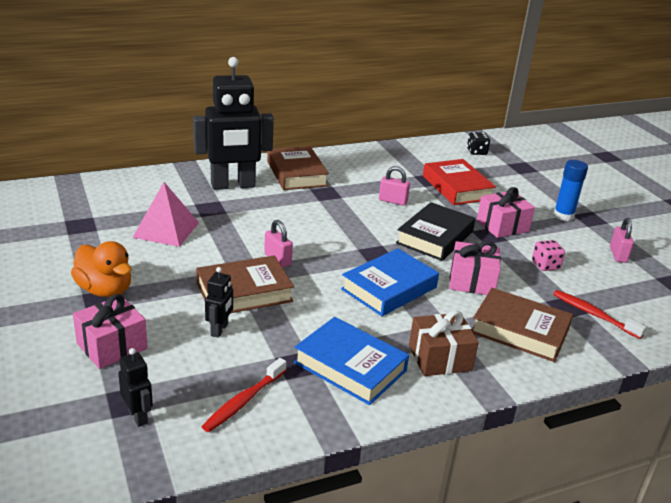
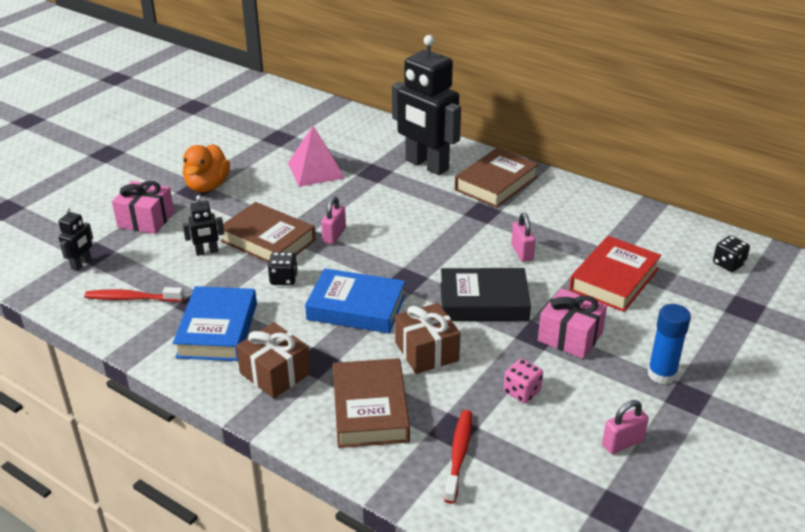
camera: 60 degrees right, 5 degrees up
pink gift [449,241,501,295] -> brown gift [395,303,460,374]
none -> black dice [268,252,298,285]

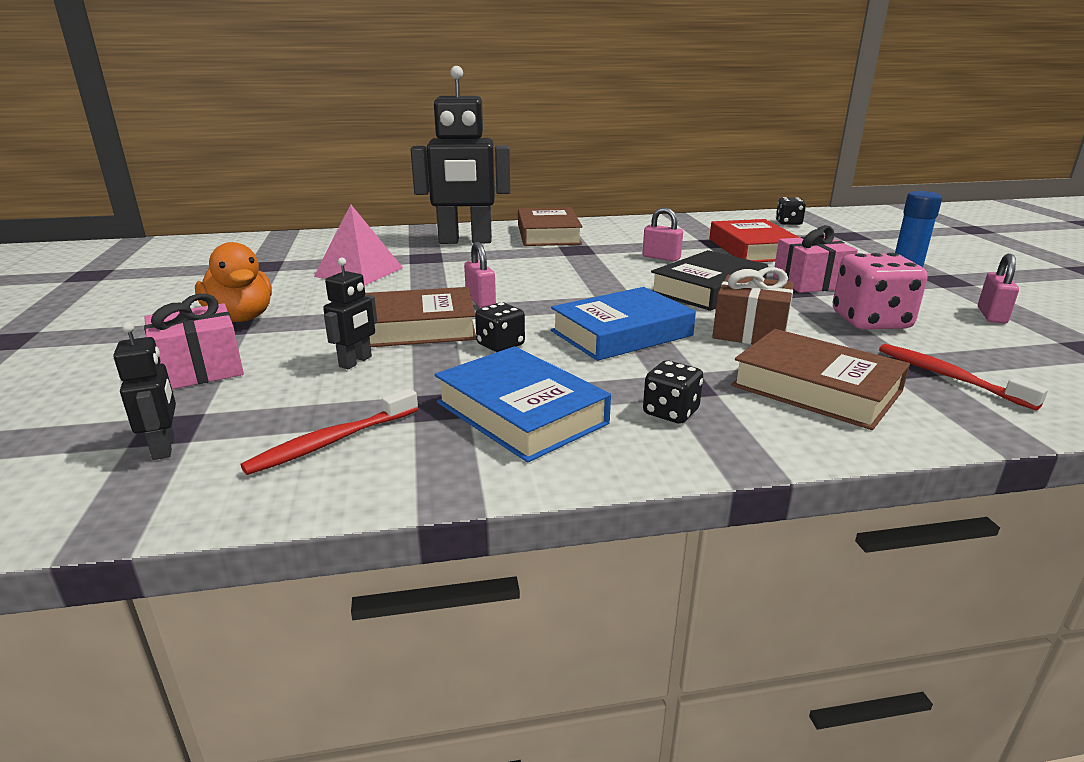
camera: 45 degrees left, 10 degrees down
brown gift [236,322,311,398] -> black dice [643,361,703,424]
pink dice [503,359,543,403] -> pink dice [833,253,928,330], size x1.77

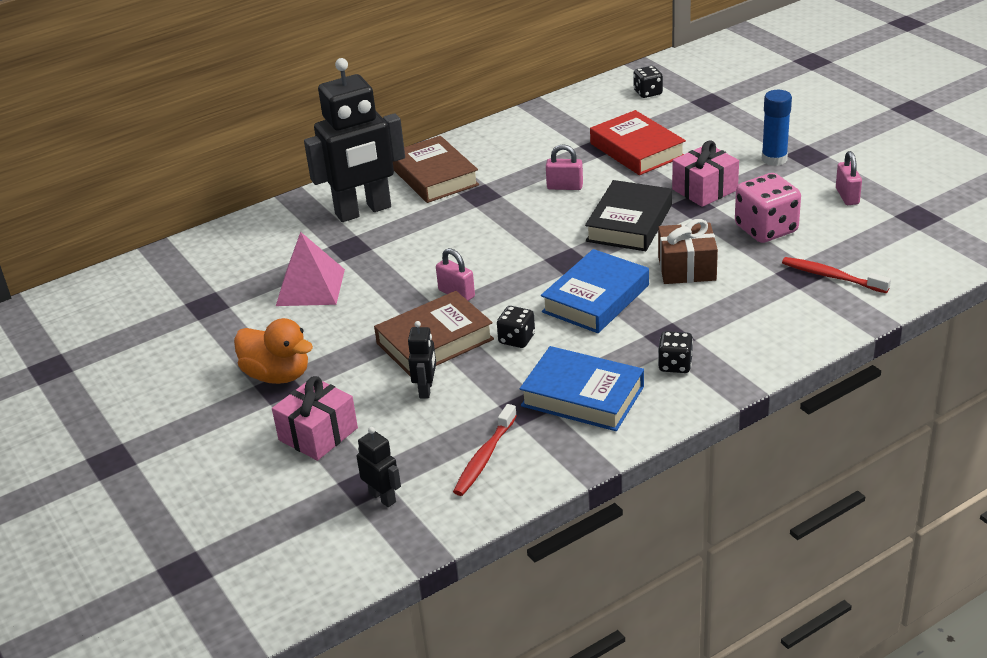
camera: 20 degrees left, 10 degrees up
brown book [731,329,910,430] -> none

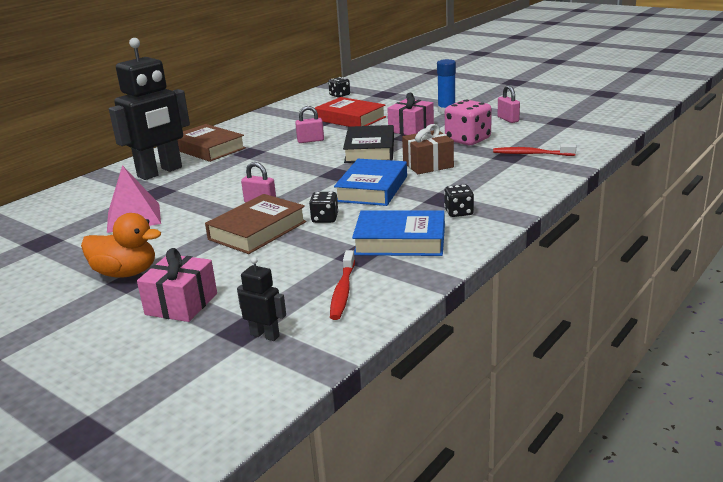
camera: 20 degrees left, 10 degrees down
black robot [408,321,436,398] -> none

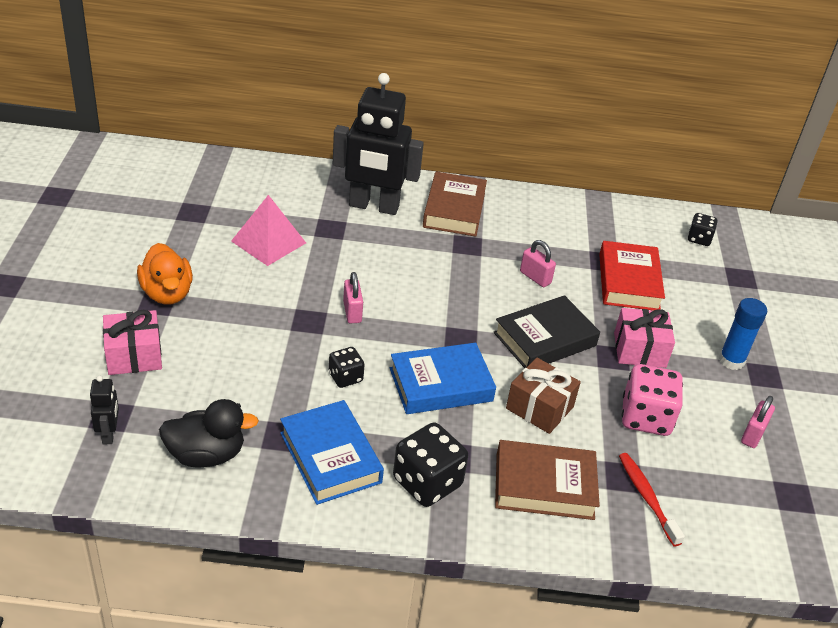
camera: 50 degrees right, 15 degrees up
brown book [205,194,306,254] -> brown book moved to [495,440,600,520]
red toothbrush [330,250,355,320] -> black duck [159,399,259,468]
black dice [444,184,474,217] -> black dice [393,422,468,507], size x1.77

